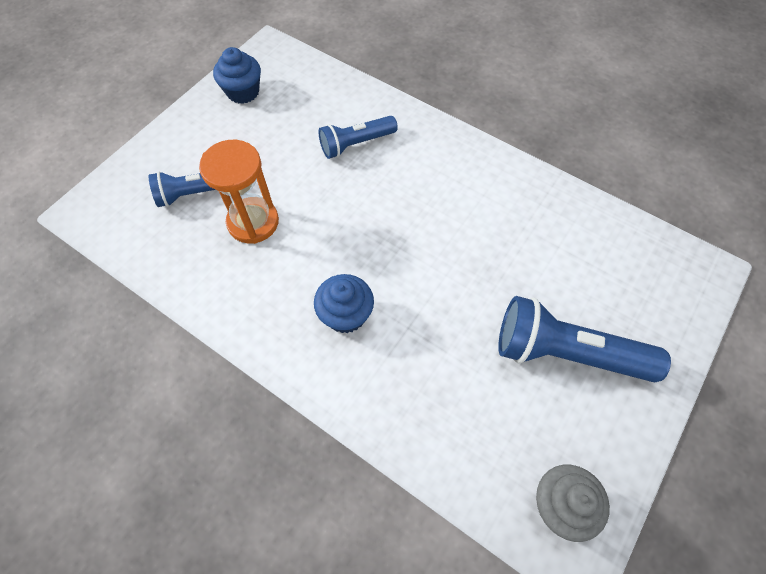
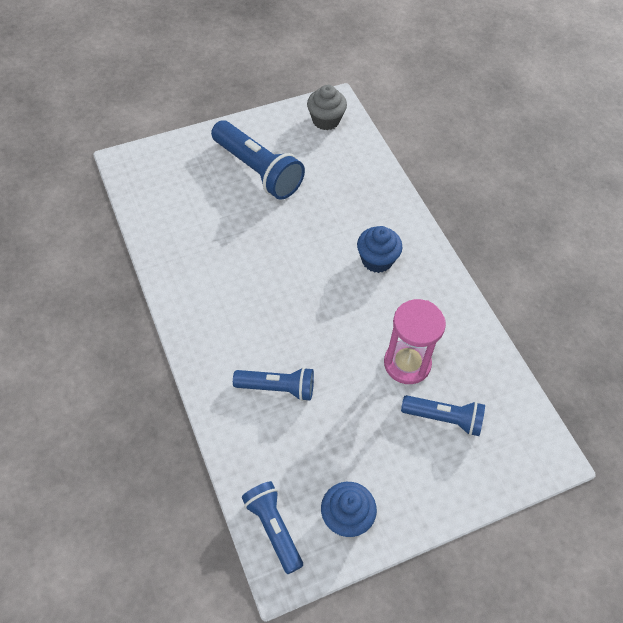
camera: 150 degrees left, 5 degrees down
orange hourglass [199,140,279,244] -> pink hourglass [384,299,446,384]
none -> blue flashlight [242,481,303,574]

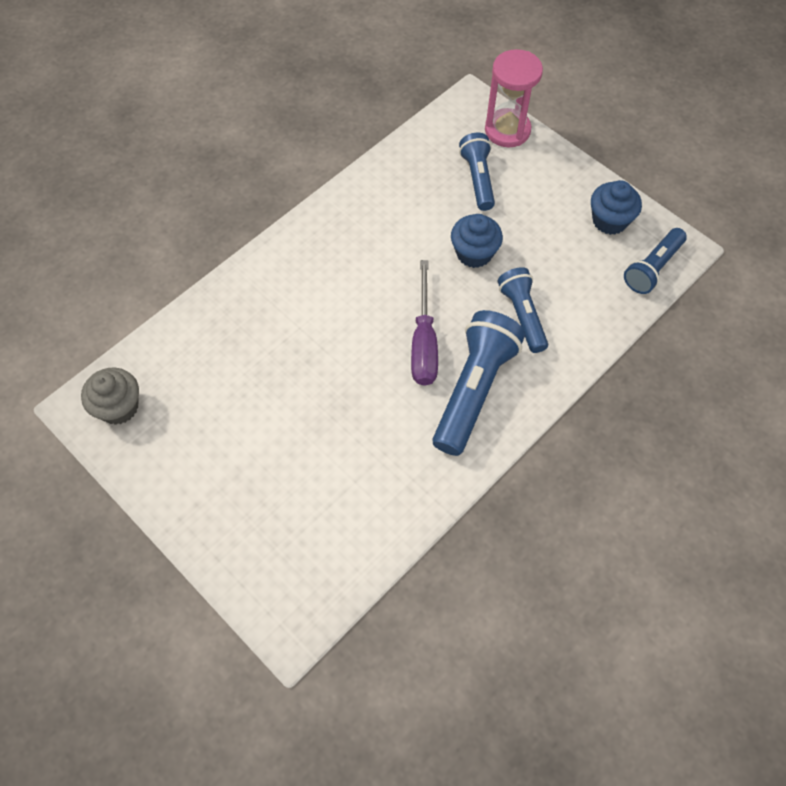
camera: 110 degrees left, 5 degrees up
blue flashlight [211,120,305,200] -> blue flashlight moved to [432,310,525,456]
blue cupcake [357,226,402,273] -> blue cupcake moved to [451,214,503,268]
pink hourglass [384,299,446,384] -> pink hourglass moved to [485,49,543,147]
none -> purple screwdriver [411,260,438,386]

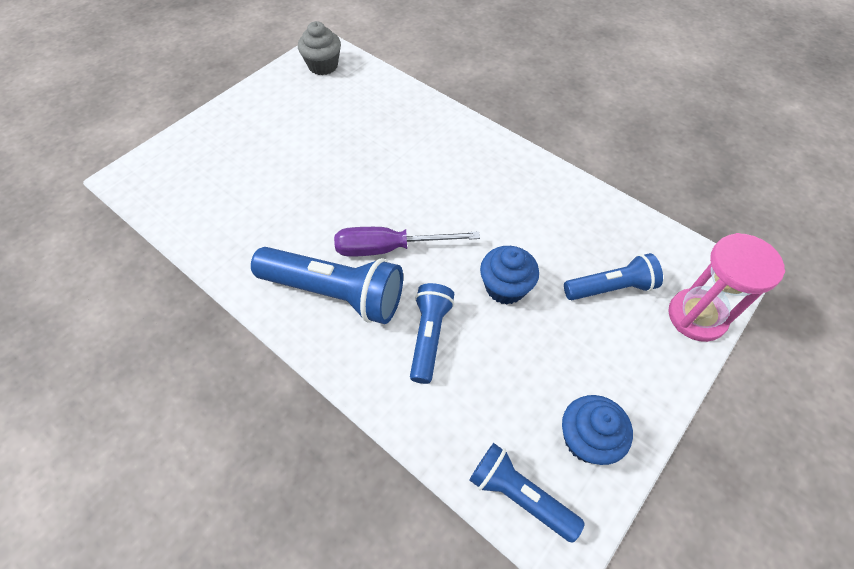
camera: 85 degrees right, 5 degrees down
blue flashlight [497,267,548,353] -> blue flashlight turned 60 degrees counterclockwise [410,283,454,384]

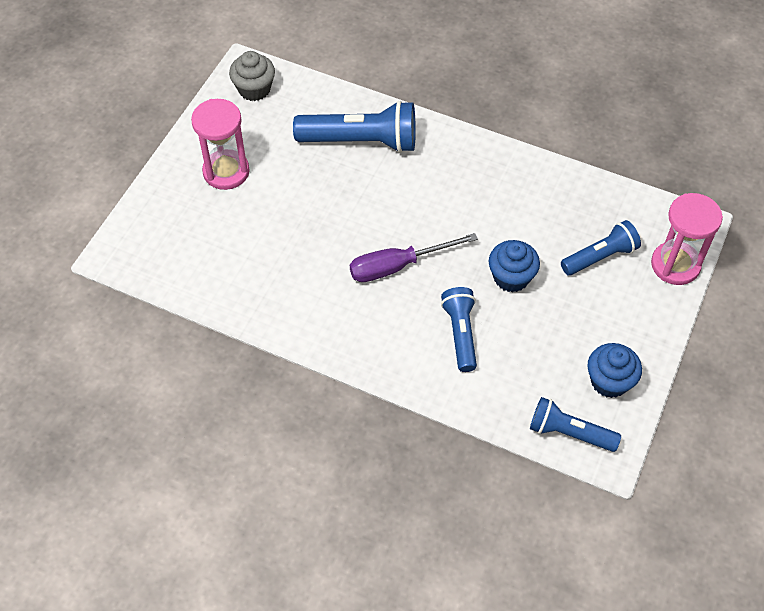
camera: 15 degrees left, 0 degrees up
blue flashlight [251,247,403,324] -> blue flashlight moved to [293,101,416,153]
none -> pink hourglass [191,99,250,190]

